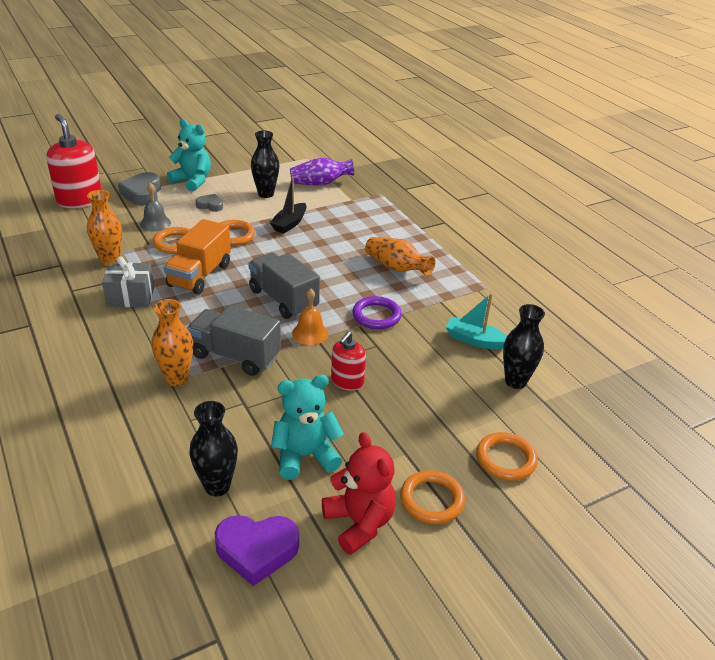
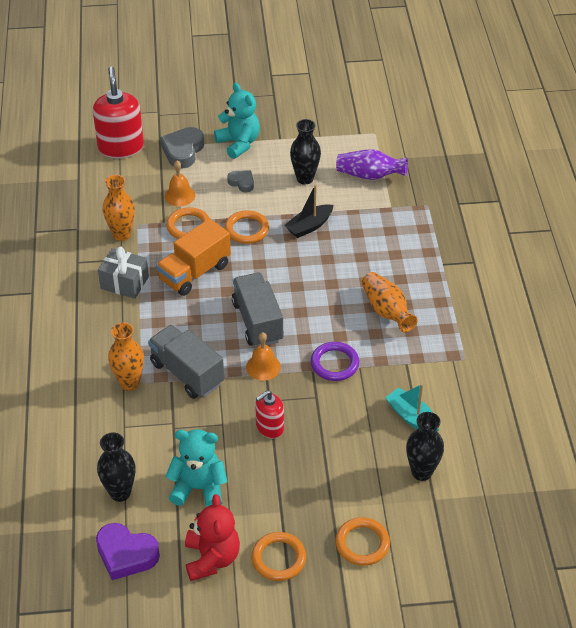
camera: 25 degrees right, 10 degrees up
grey bell [140,183,171,232] -> orange bell [165,161,196,206]

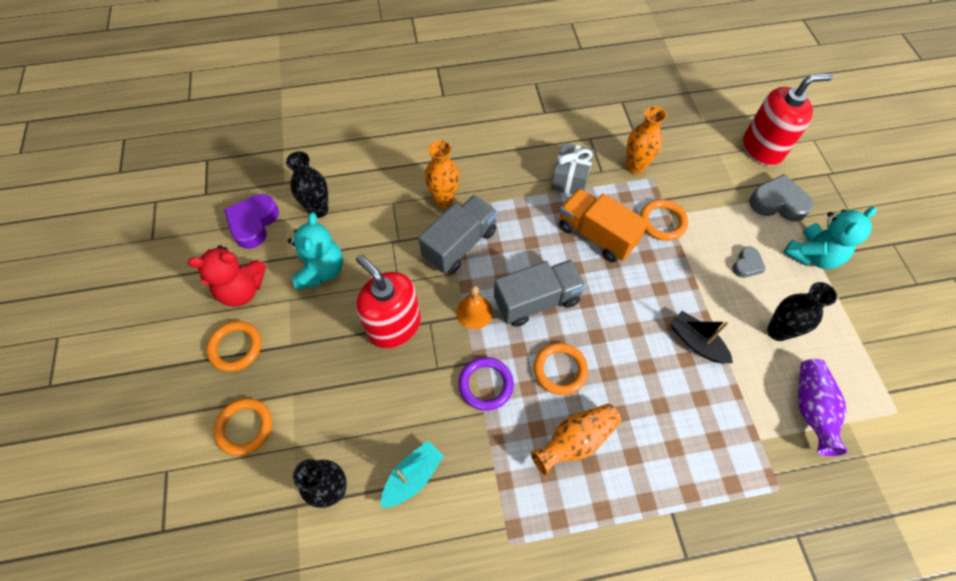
camera: 85 degrees right, 15 degrees up
orange bell [165,161,196,206] -> none
orange ring [225,210,269,244] -> orange ring moved to [534,343,588,395]
red soap dispenser [255,390,284,438] -> red soap dispenser [356,254,421,349], size x1.75

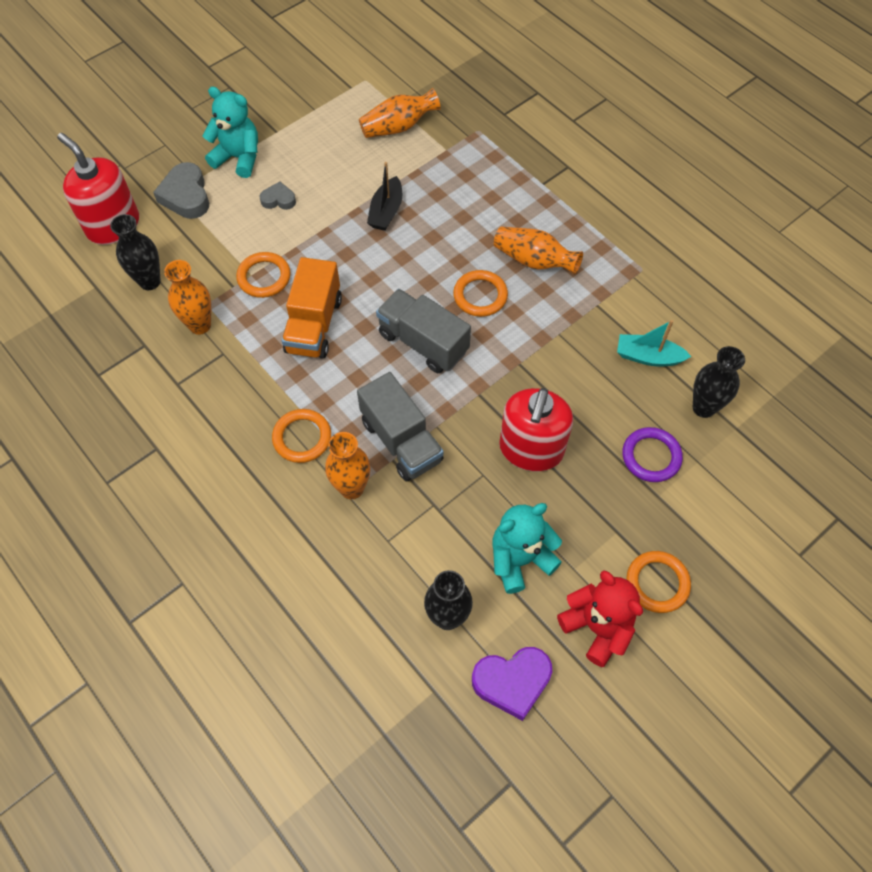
camera: 120 degrees left, 0 degrees up
orange ring [213,398,272,456] -> orange ring moved to [272,409,331,463]
grey truck [418,195,497,274] -> grey truck turned 135 degrees counterclockwise [357,372,444,481]
orange bell [456,286,493,329] -> none
purple ring [458,357,514,411] -> purple ring moved to [622,427,683,482]
grey gift [551,143,594,194] -> none
black vase [767,282,837,341] -> black vase moved to [110,214,161,290]
purple vase [798,359,848,456] -> orange vase [359,88,441,138]

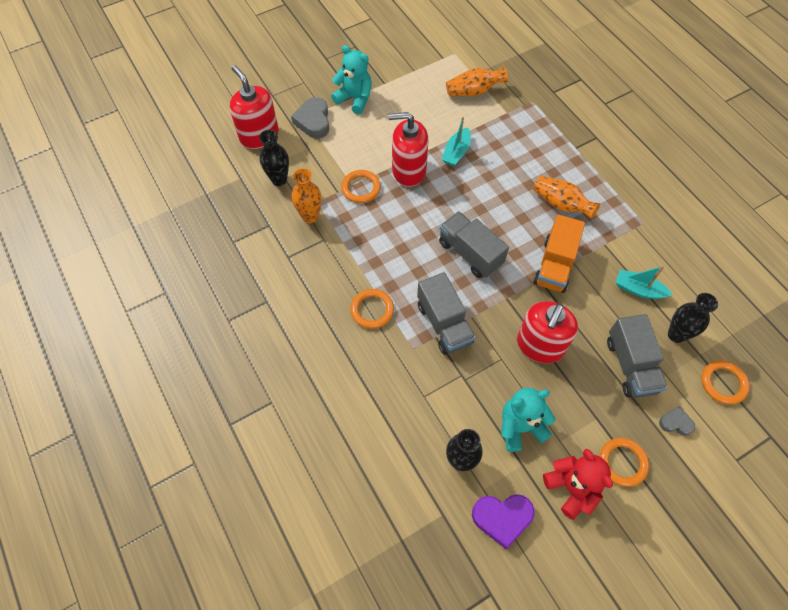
camera: 10 degrees right, 0 degrees up
grey heart [260,181,296,210] -> grey heart moved to [659,407,695,436]
orange truck [282,257,342,358] -> orange truck moved to [533,214,585,293]
orange vase [325,432,370,499] -> none
black boat [367,162,402,231] -> turquoise boat [441,117,471,167]
orange ring [453,270,508,317] -> orange ring moved to [701,360,750,405]
purple ring [622,427,683,482] -> grey truck [607,314,667,398]
none -> red soap dispenser [388,112,429,187]

